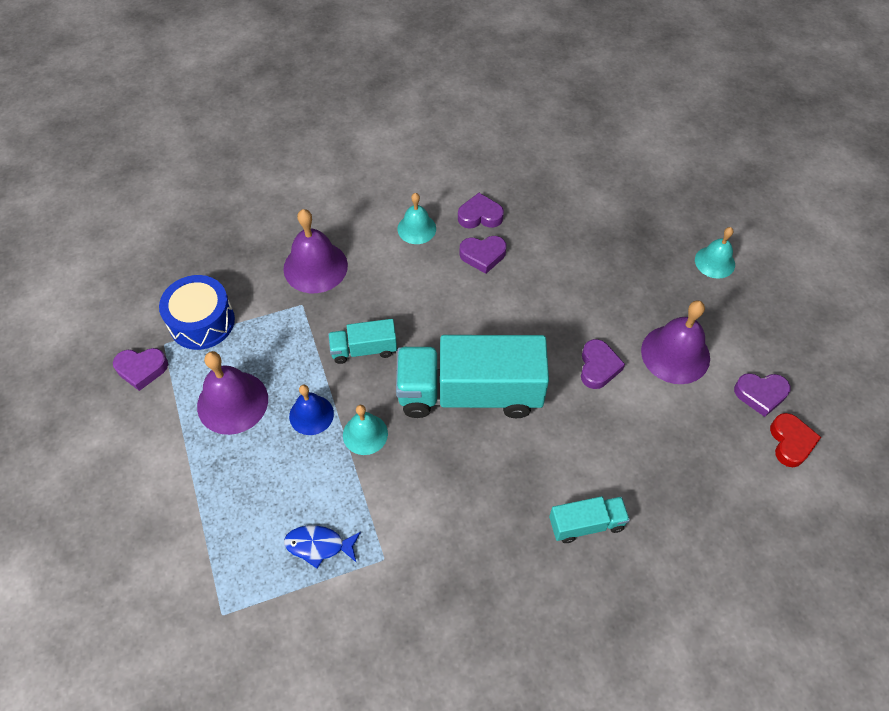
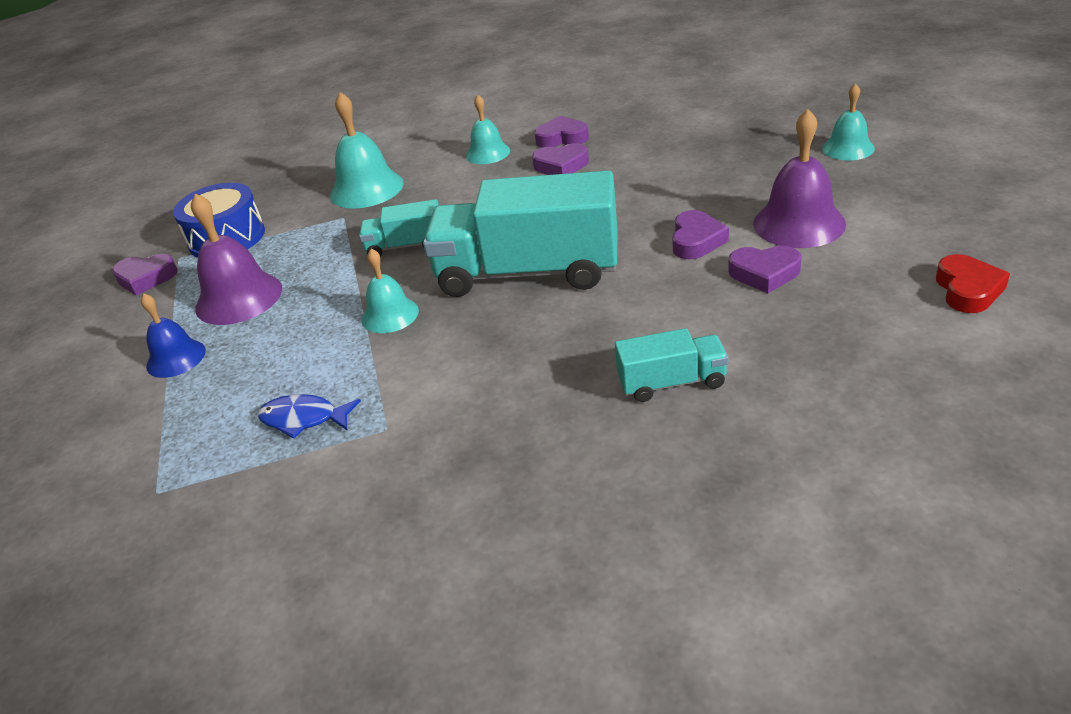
camera: 10 degrees right, 20 degrees down
purple bell [283,209,348,293] -> turquoise bell [330,92,404,209]
blue bell [289,385,334,435] -> blue bell moved to [141,293,206,378]
purple heart [734,373,791,417] -> purple heart moved to [728,246,802,293]

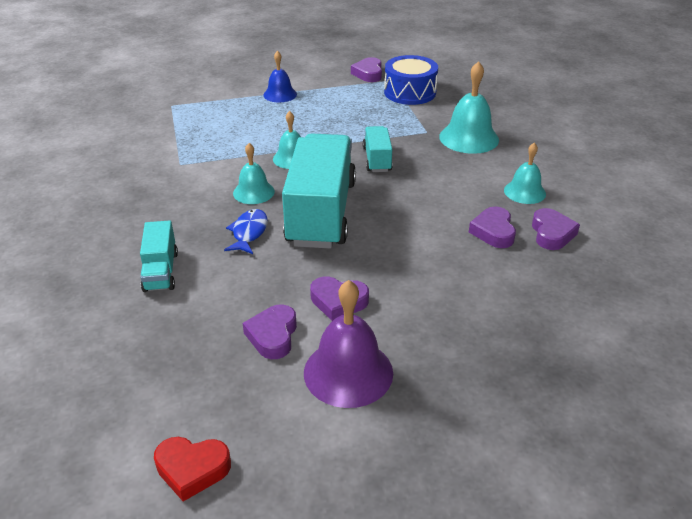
camera: 85 degrees right, 0 degrees up
purple bell [191,193,282,325] -> none
blue fish [258,394,361,439] -> blue fish moved to [224,209,268,254]
turquoise bell [822,83,875,160] -> turquoise bell moved to [233,143,275,204]

